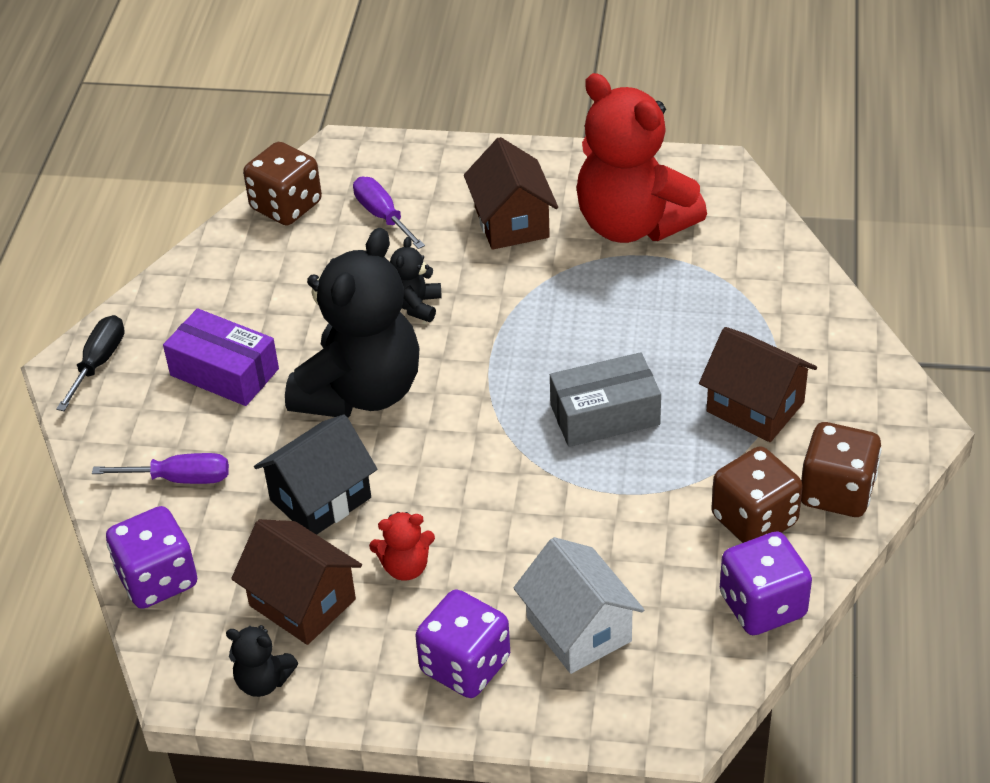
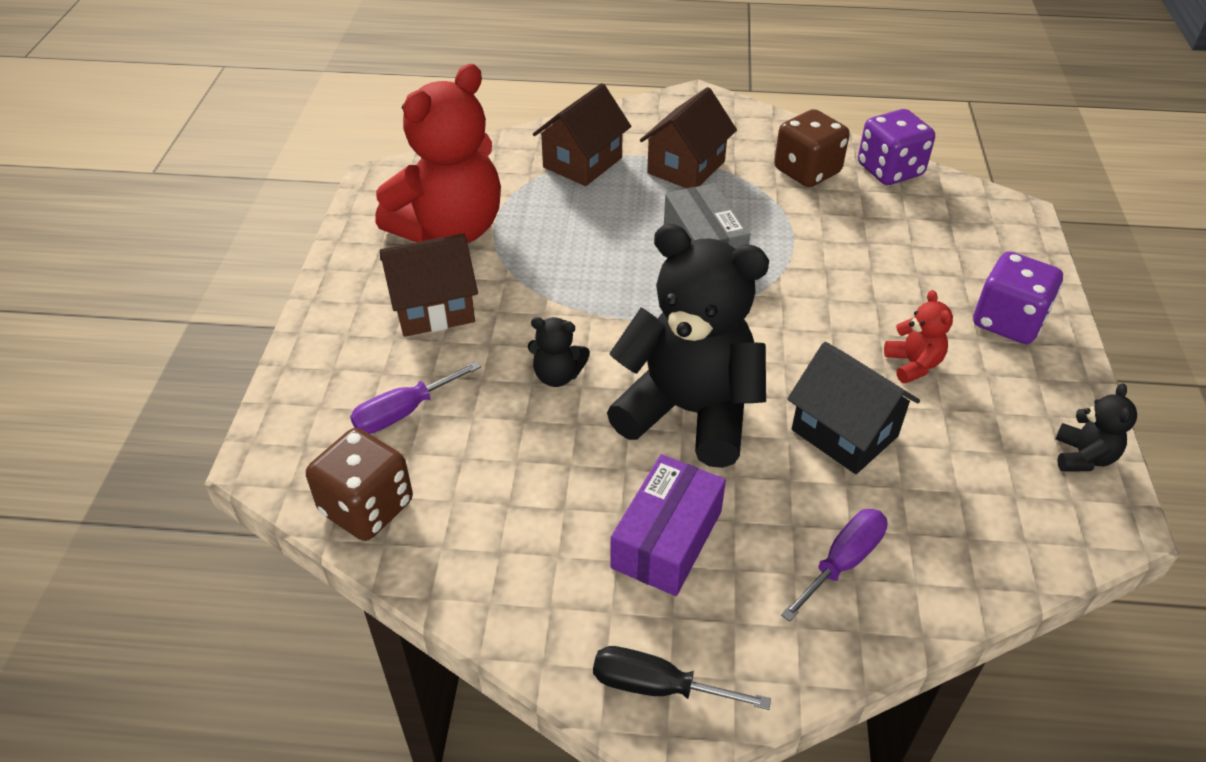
camera: 95 degrees left, 0 degrees up
purple screwdriver [92,453,229,484] -> purple screwdriver turned 45 degrees clockwise [781,509,888,622]
purple dice [106,506,197,609] -> none
brown house [231,519,362,645] -> brown house moved to [533,83,631,186]
white house [513,537,644,674] -> none
brown dice [801,422,882,517] -> none

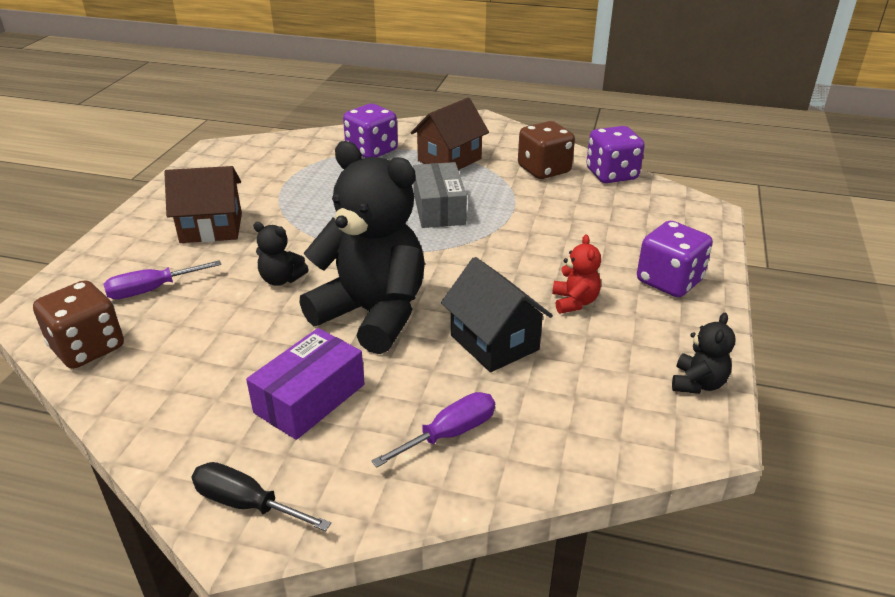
camera: 10 degrees right, 10 degrees down
red teddy bear [375,64,501,243] -> none
brown house [533,83,631,186] -> purple dice [343,104,398,158]

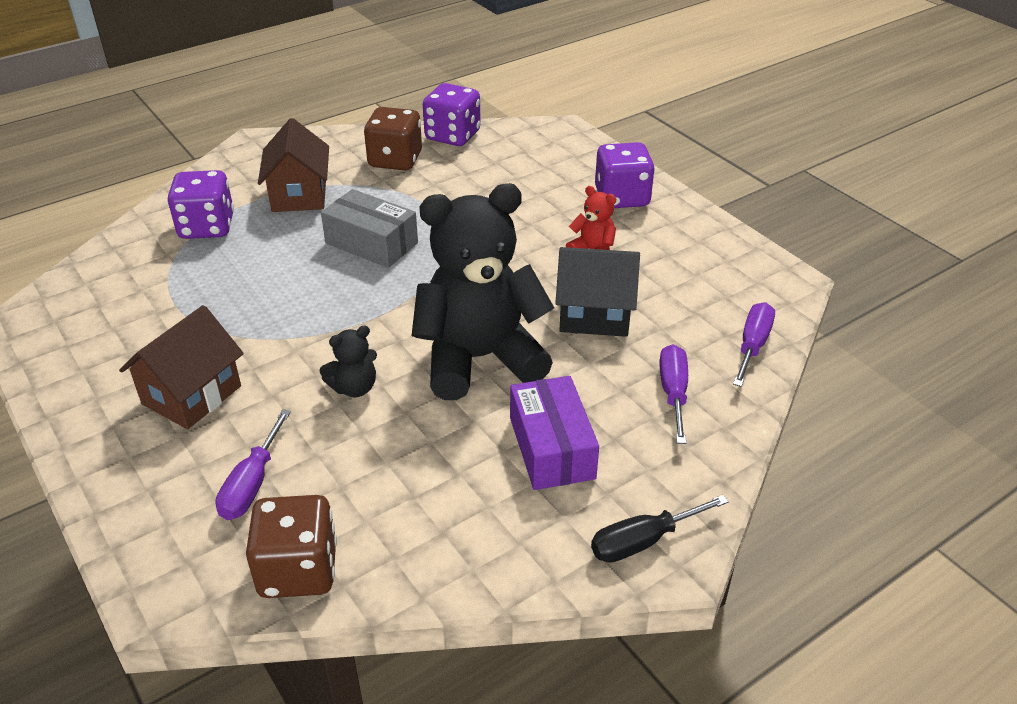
camera: 50 degrees left, 5 degrees up
black teddy bear [672,313,736,394] -> none
none -> purple screwdriver [733,302,775,387]

